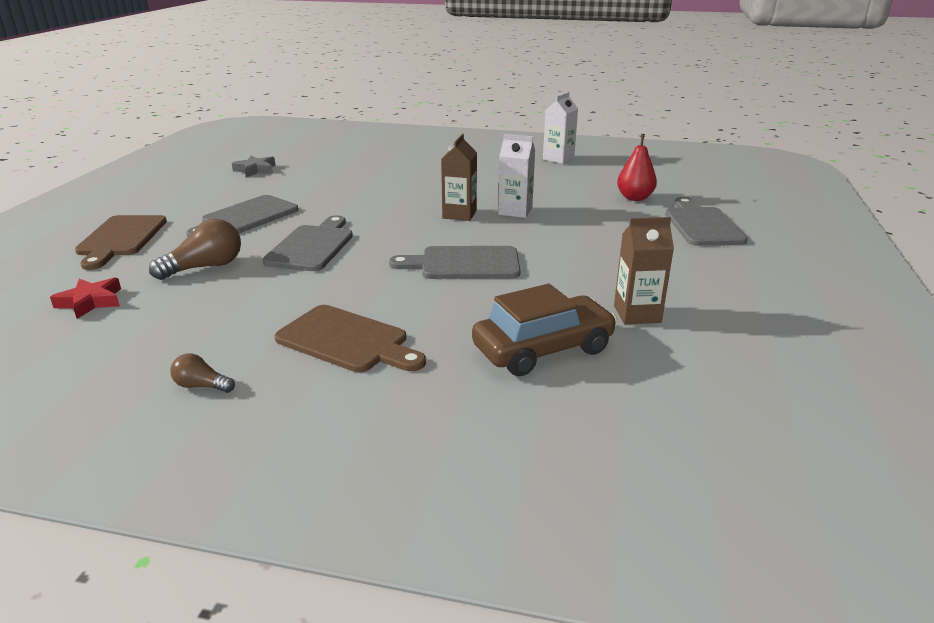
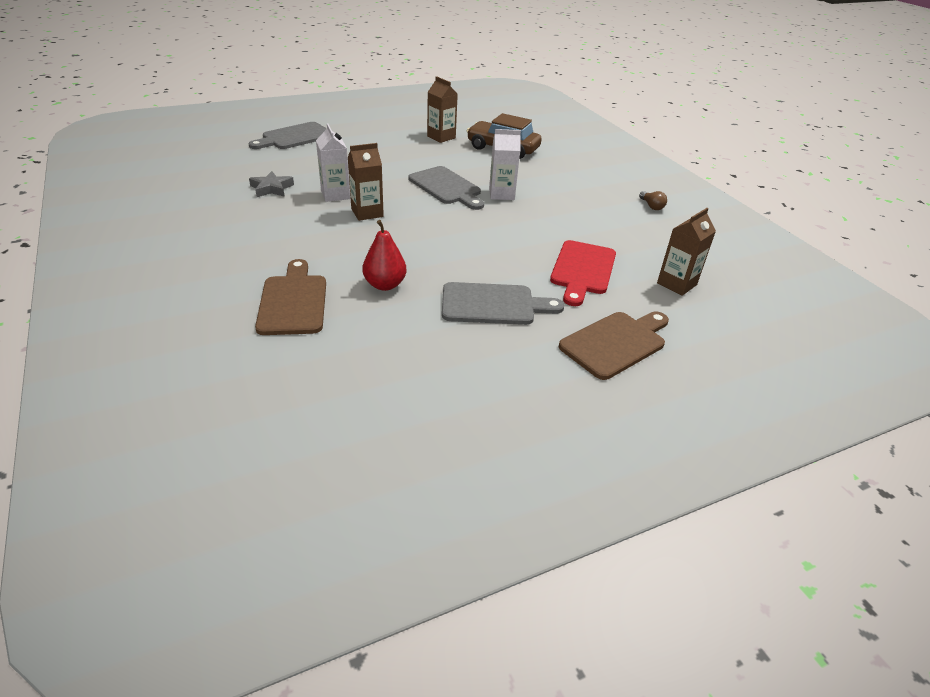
camera: 130 degrees left, 10 degrees up
red star [50,277,121,319] -> brown carton [657,208,716,296]
brown light bulb [149,219,241,280] -> red cutting board [550,240,616,306]
grey star [232,155,275,177] -> grey star moved to [249,171,294,197]
grey cutting board [263,215,353,271] -> none
brown cutting board [275,305,426,372] -> brown cutting board moved to [255,259,326,335]
white carton [543,92,578,164] -> white carton moved to [489,129,521,200]
red pear [617,134,657,201] -> red pear moved to [362,220,407,291]

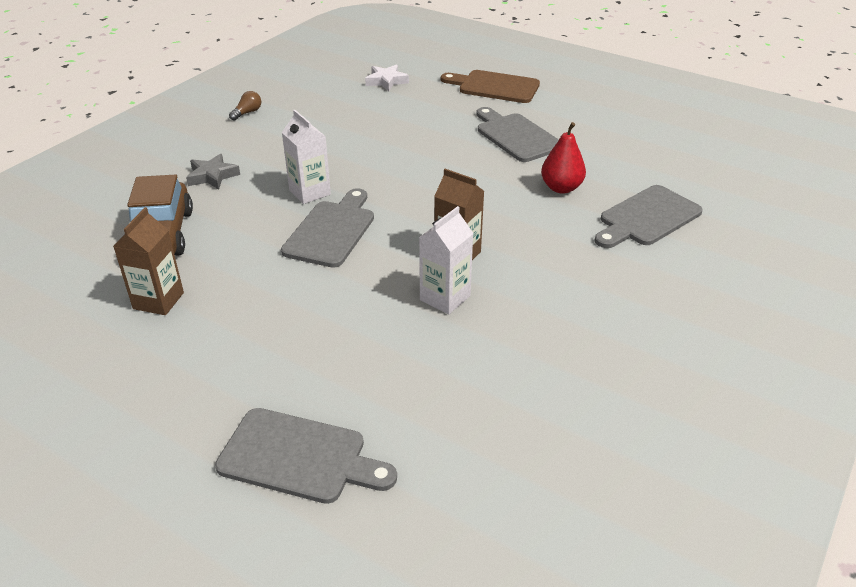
camera: 120 degrees left, 0 degrees up
grey star [249,171,294,197] -> grey star moved to [186,154,240,190]
brown cutting board [255,259,326,335] -> grey cutting board [595,185,703,248]
red cutting board [550,240,616,306] -> none
brown carton [657,208,716,296] -> white star [365,64,409,91]

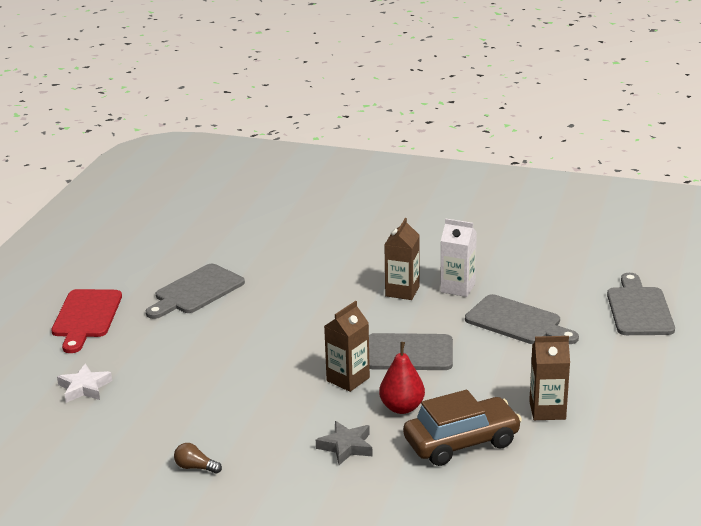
camera: 105 degrees left, 10 degrees down
white carton [282,110,331,204] -> brown carton [324,301,370,392]
brown cutting board [441,70,540,103] -> red cutting board [51,289,122,353]
red pear [541,122,586,194] -> red pear moved to [379,342,425,414]
grey cutting board [595,185,703,248] -> grey cutting board moved to [465,294,579,344]

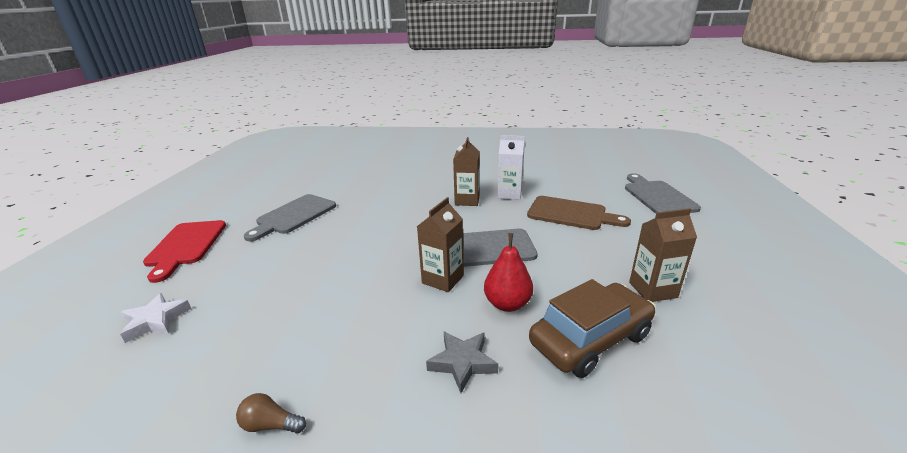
camera: 10 degrees left, 0 degrees up
grey cutting board [465,294,579,344] -> brown cutting board [527,196,631,230]

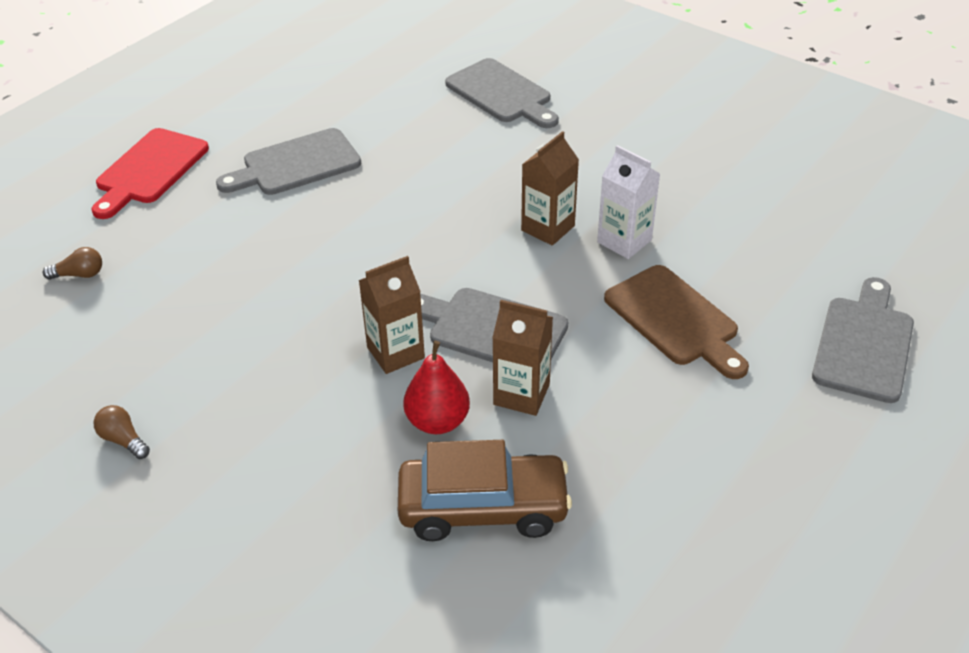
camera: 30 degrees right, 15 degrees up
white star [120,293,191,343] -> brown light bulb [43,247,102,280]
grey star [426,332,498,393] -> none
brown carton [629,208,697,302] -> brown carton moved to [492,300,553,416]
none -> grey cutting board [445,58,559,128]

